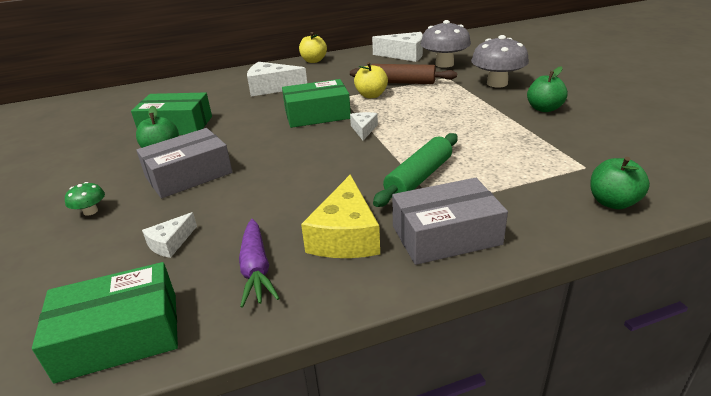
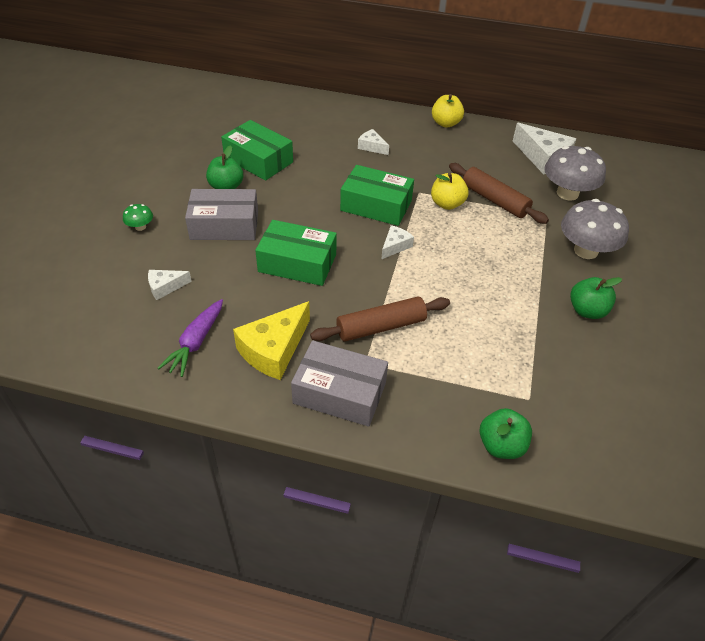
camera: 30 degrees right, 15 degrees up
green box [32,262,178,383] -> green box moved to [255,220,337,286]
white cheese [247,62,307,97] -> white cheese [358,129,389,155], size x0.53
green rolling pin [373,133,458,207] -> brown rolling pin [310,297,450,342]

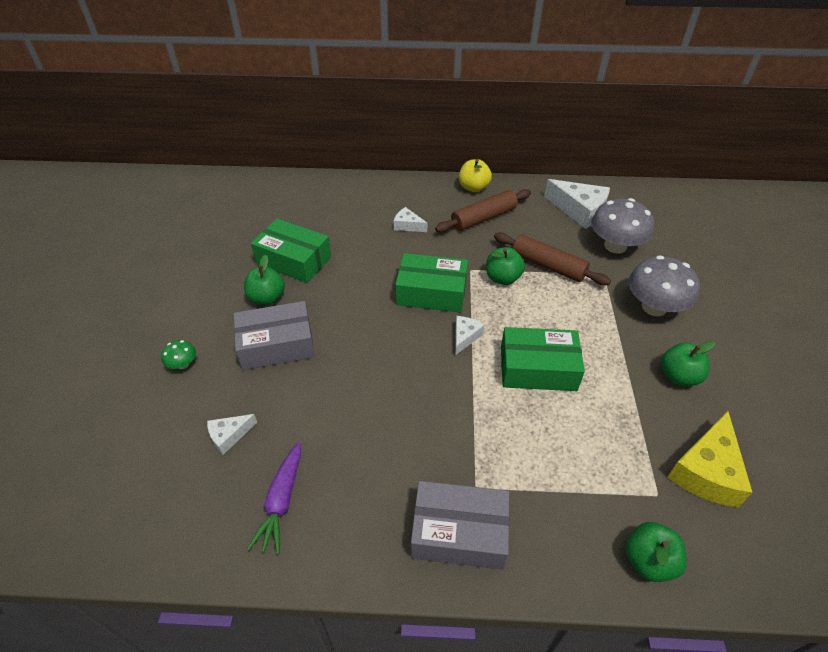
camera: 10 degrees left, 0 degrees up
yellow cheese [233,301,310,380] -> yellow cheese moved to [667,411,753,507]
green box [255,220,337,286] -> green box moved to [501,327,585,391]
brown rolling pin [310,297,450,342] -> brown rolling pin moved to [435,189,531,232]
yellow apple [431,173,469,210] -> green apple [486,247,525,285]

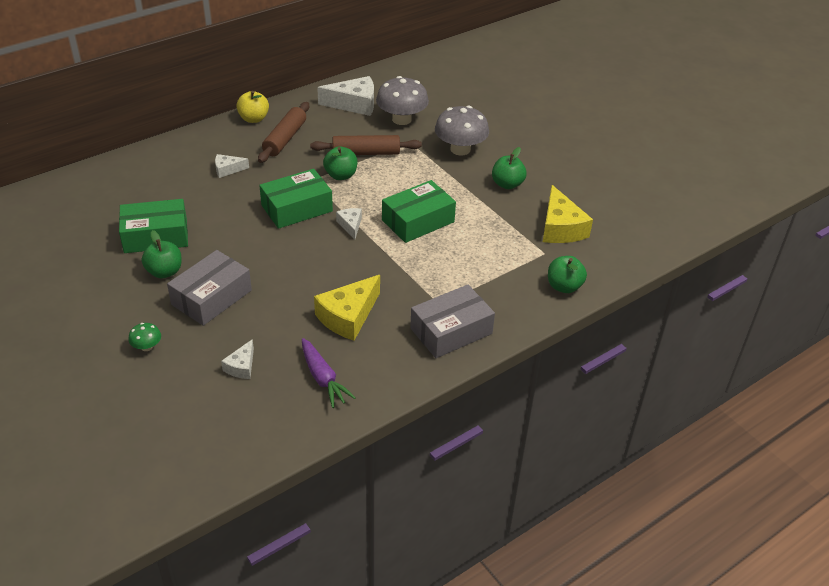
camera: 40 degrees left, 5 degrees down
none -> yellow cheese [314,275,380,341]

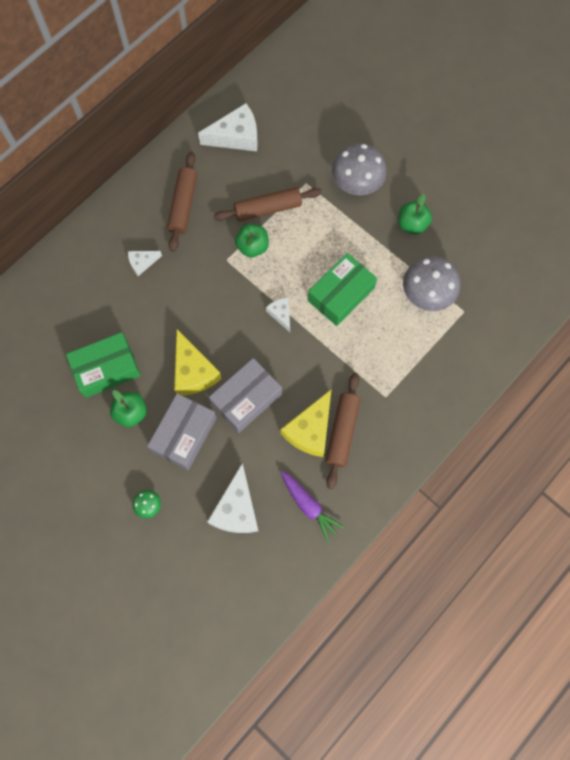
camera: 10 degrees left, 30 degrees up
white cheese [221,339,254,379] -> white cheese [207,463,258,533], size x1.88
yellow apple [236,91,269,123] -> none
green box [259,169,333,229] -> none
grey mushroom [376,76,429,125] -> grey mushroom moved to [403,256,460,311]
grey box [410,284,495,358] -> grey box moved to [209,358,282,433]
yellow cheese [543,185,593,243] -> yellow cheese moved to [174,329,222,396]
green apple [548,256,587,293] -> none
none -> brown rolling pin [325,373,361,489]

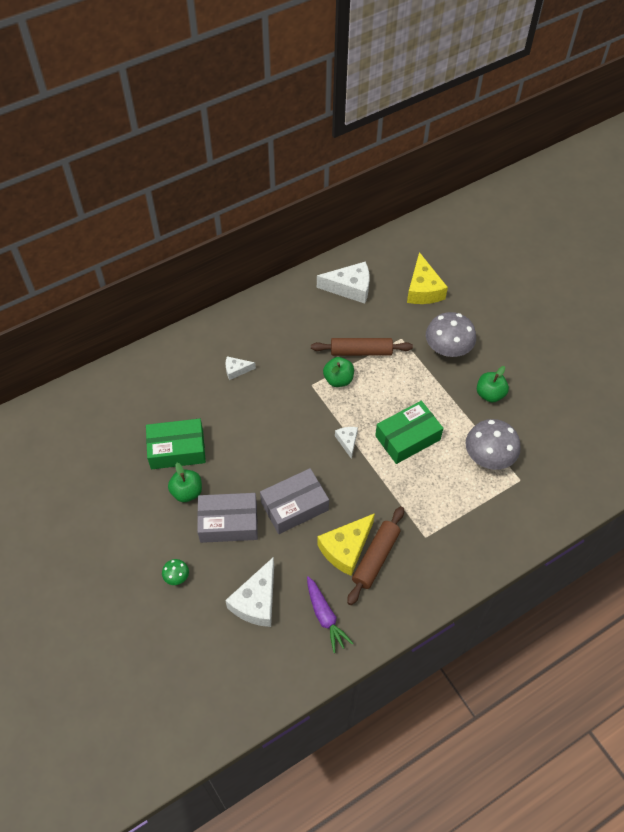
camera: 15 degrees right, 15 degrees down
grey box [147,393,217,470] -> grey box turned 45 degrees clockwise [197,493,258,543]
brown rolling pin [167,152,197,252] -> none
yellow cheese [174,329,222,396] -> yellow cheese moved to [407,252,448,304]

